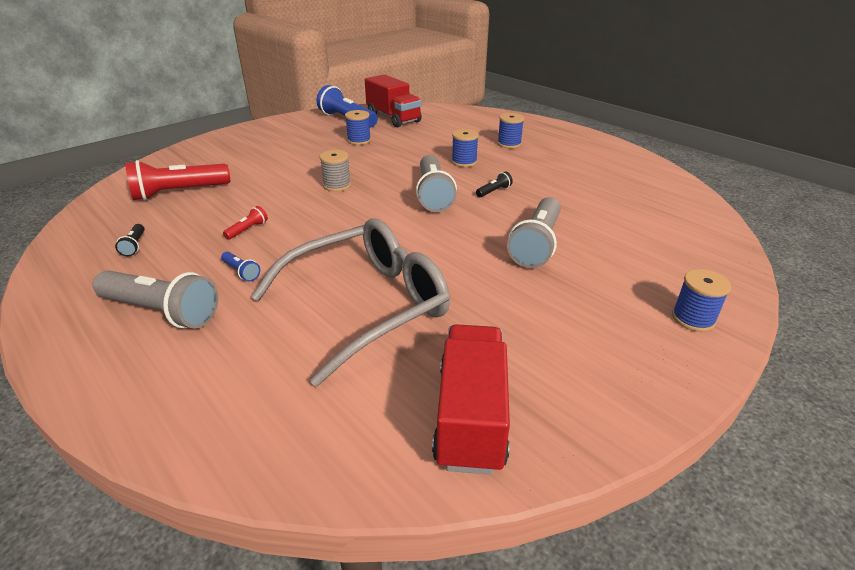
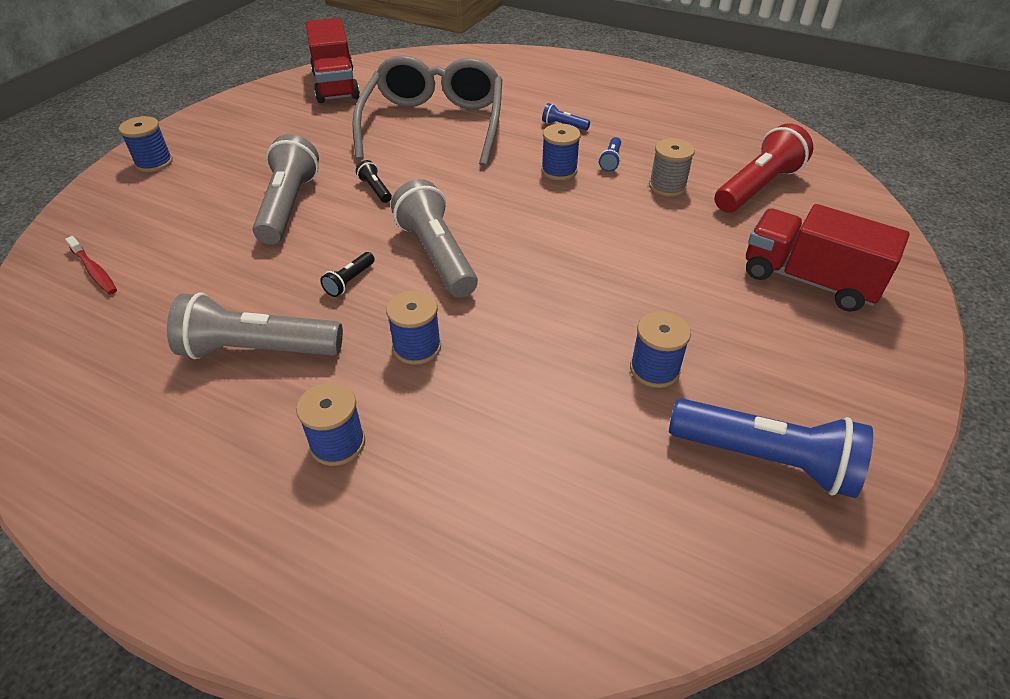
camera: 160 degrees right, 10 degrees up
grey flashlight [93,270,218,329] -> grey flashlight moved to [167,293,343,359]
black flashlight [115,224,145,256] -> black flashlight moved to [356,160,392,203]
red flashlight [223,206,268,240] -> blue flashlight [599,137,621,172]
grey glasses [250,219,450,387] -> grey glasses turned 150 degrees clockwise [352,55,502,166]
grey spool [319,150,351,192] -> grey spool moved to [649,138,695,197]
red truck [365,74,422,127] -> red truck moved to [746,204,910,312]
none -> red toothbrush [65,236,117,295]
none -> blue spool [541,124,581,180]

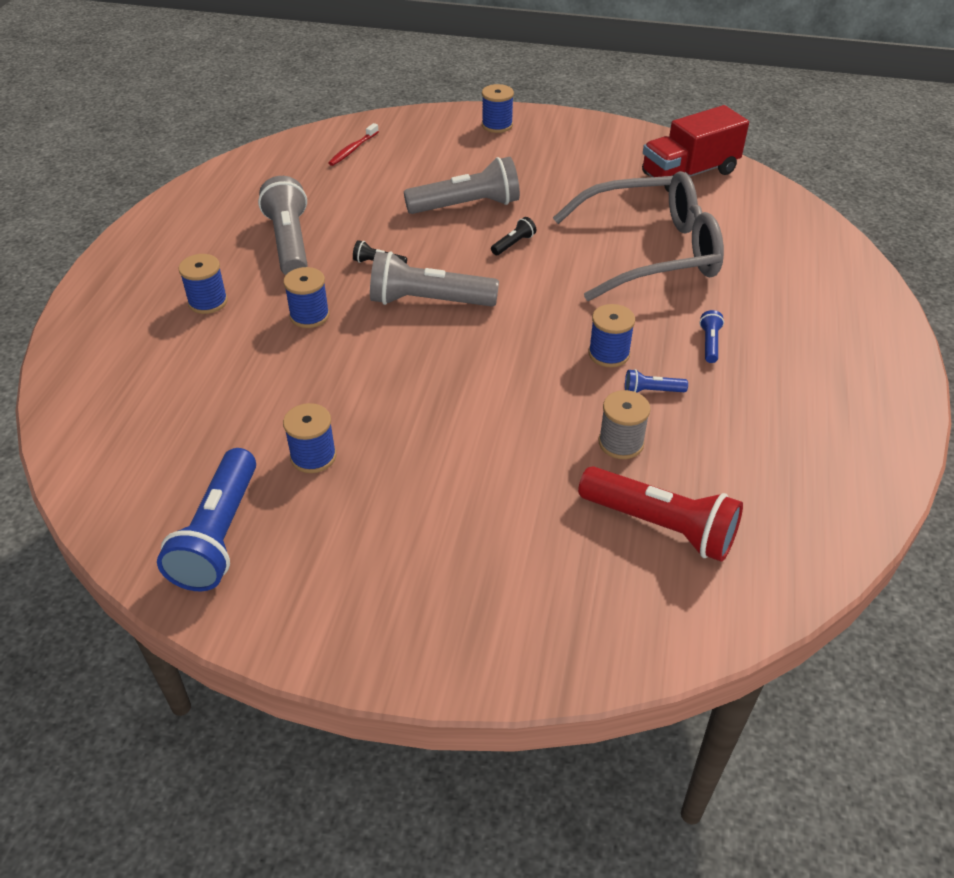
camera: 75 degrees right, 0 degrees up
grey flashlight [391,179,478,298] -> grey flashlight turned 135 degrees counterclockwise [370,251,499,307]
red truck [746,204,910,312] -> none

